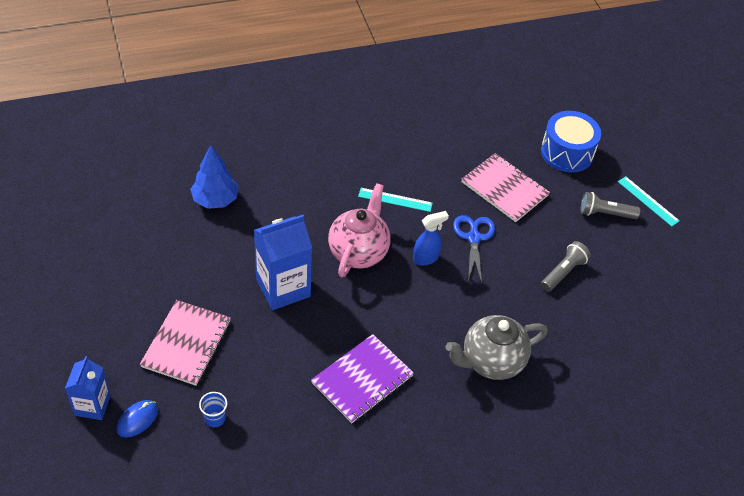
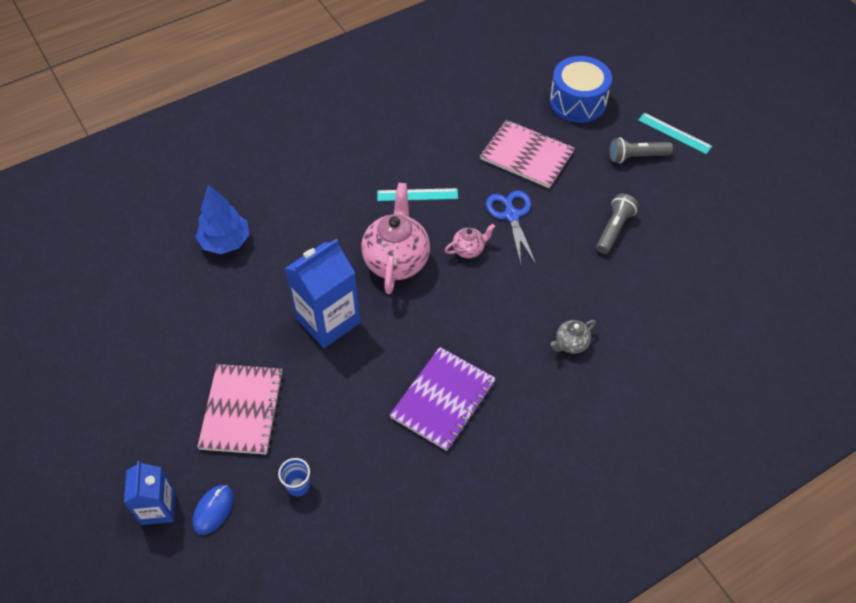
camera: 10 degrees left, 5 degrees up
blue spray bottle [413,211,449,265] -> pink teapot [445,224,495,259]
grey teapot [446,315,548,380] -> grey teapot [551,320,596,354], size x0.48

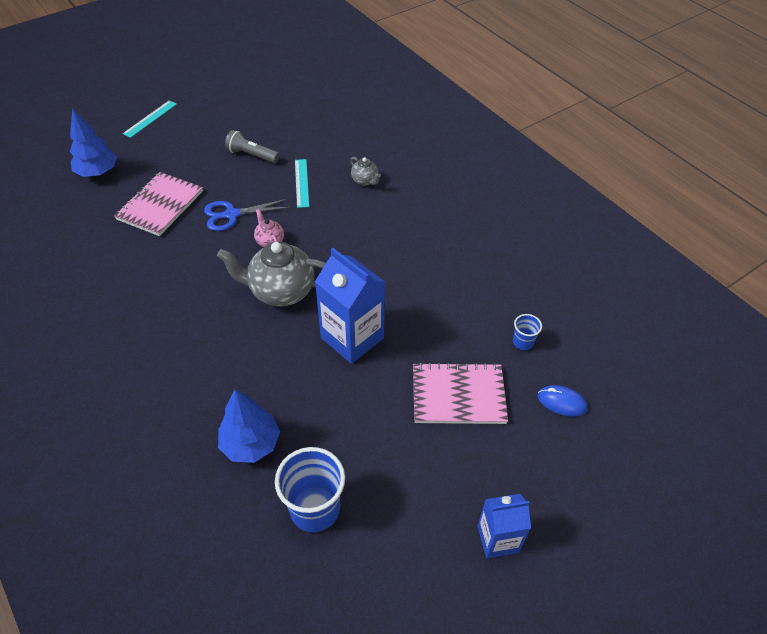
camera: 95 degrees left, 5 degrees down
blue carton [124,461,175,525] -> blue carton moved to [478,494,531,558]
pink teapot [361,183,430,294] -> grey teapot [217,242,326,307]
turquoise ruler [377,188,458,201] -> turquoise ruler moved to [295,159,309,208]
purple notebook [390,347,496,451] -> none
blue drum [550,56,612,123] -> blue tree [70,108,117,177]
grey flashlight [609,137,673,163] -> none
none -> blue cup [275,447,345,532]

